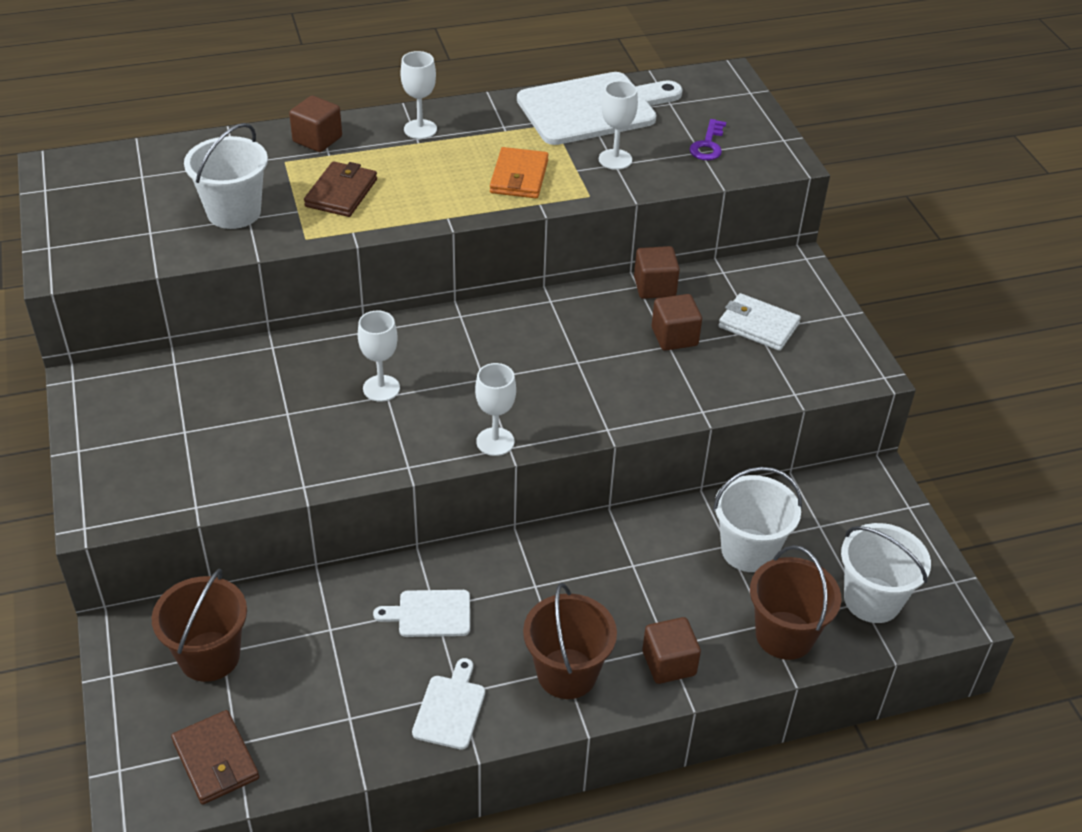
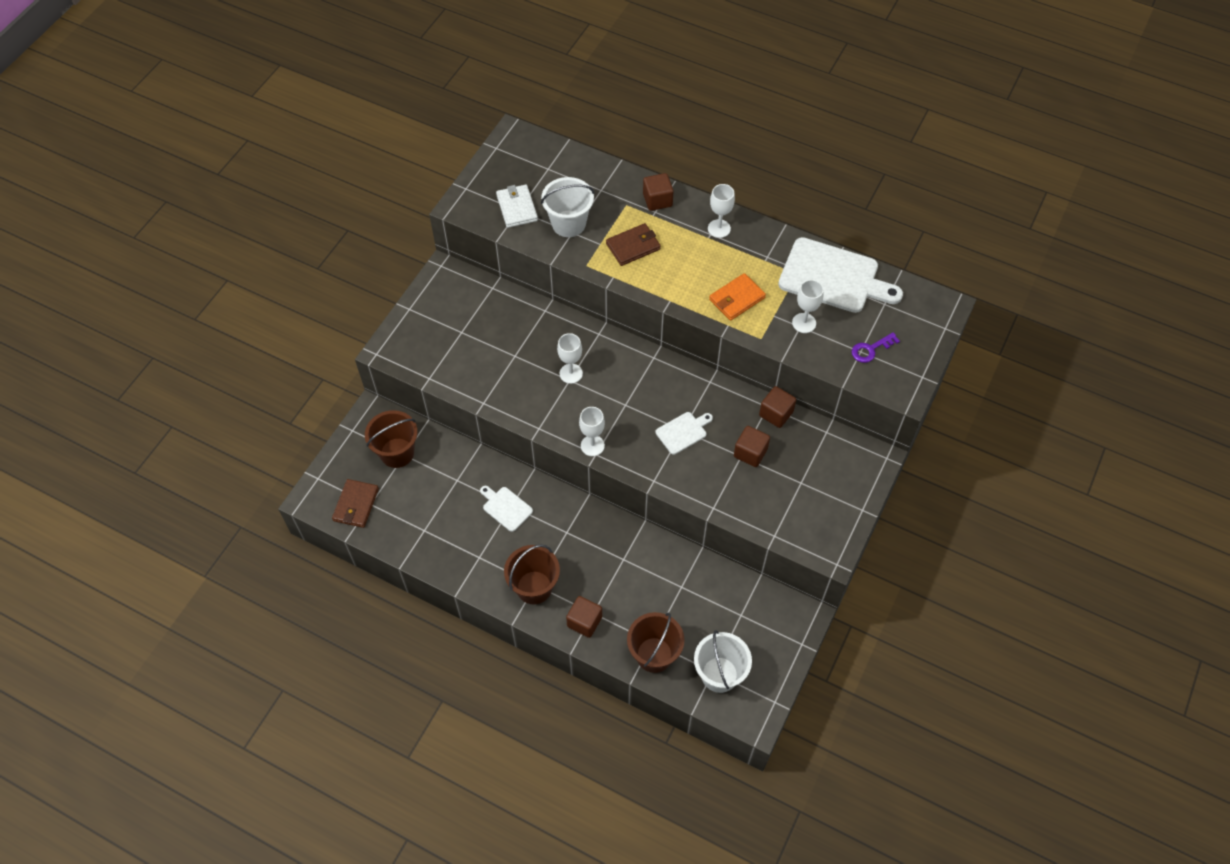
camera: 45 degrees right, 15 degrees up
white cutting board [412,658,485,750] -> white cutting board moved to [656,412,713,455]
white bucket [713,467,802,572] -> none
white wallet [718,293,801,351] -> white wallet moved to [496,184,538,228]

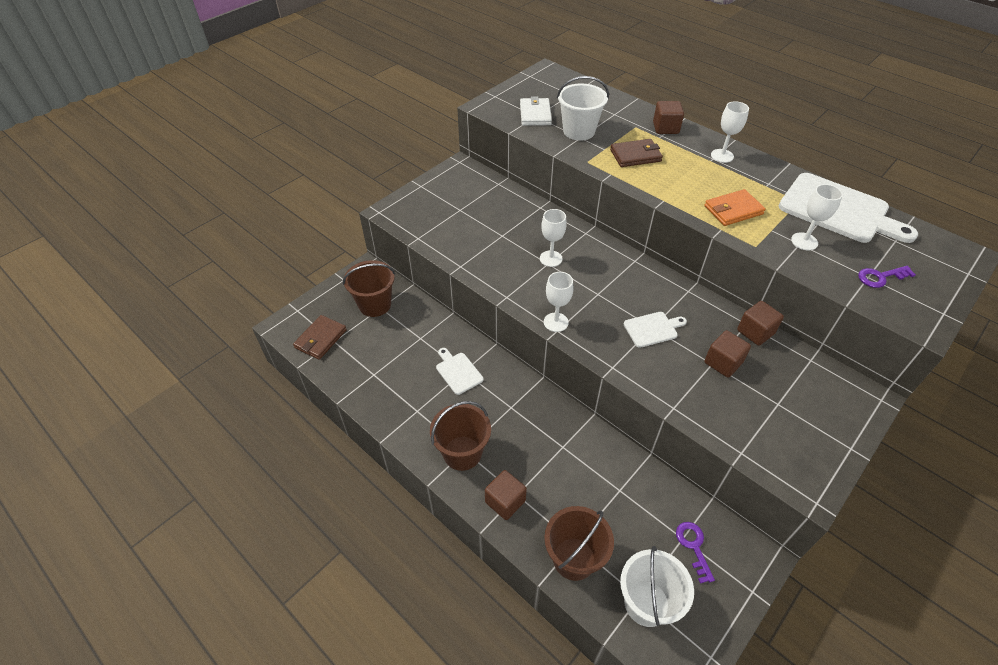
camera: 15 degrees right, 10 degrees down
none -> purple key [676,522,715,584]

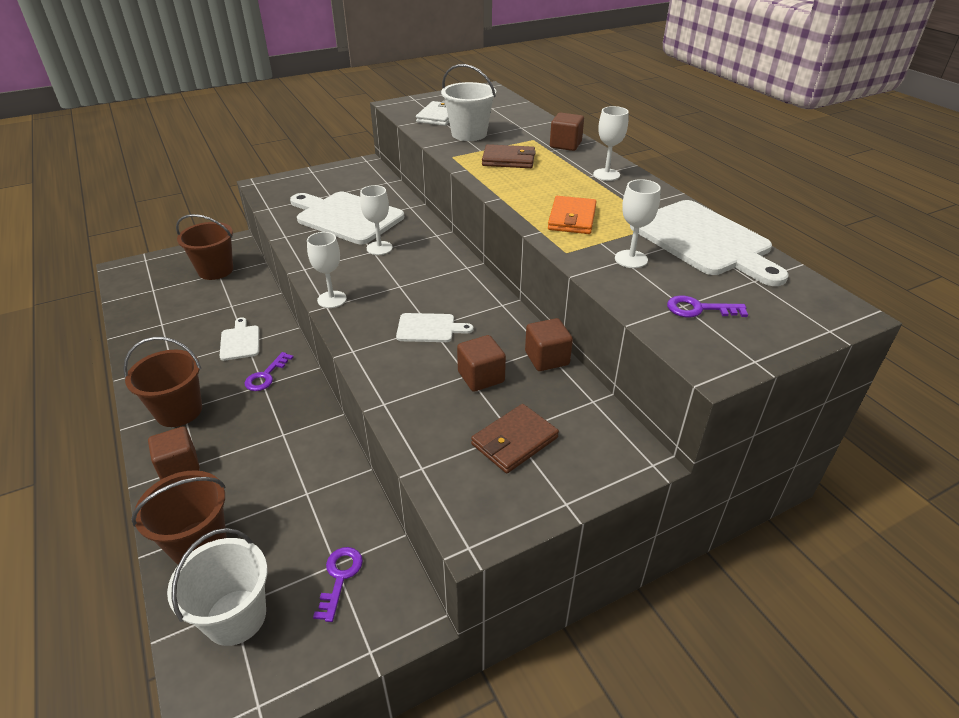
camera: 20 degrees right, 10 degrees down
brown wallet [293,315,347,360] -> brown wallet moved to [471,404,559,473]
orange wallet [705,189,766,226] -> orange wallet turned 75 degrees counterclockwise [548,196,597,234]
none -> purple key [245,352,294,391]
none -> white cutting board [290,192,404,244]

